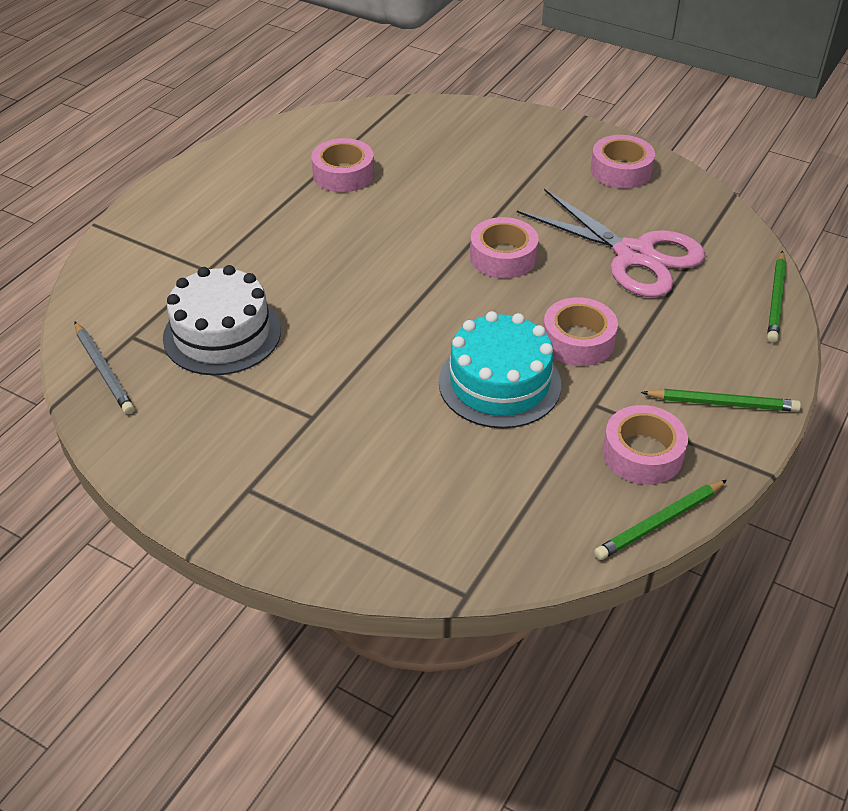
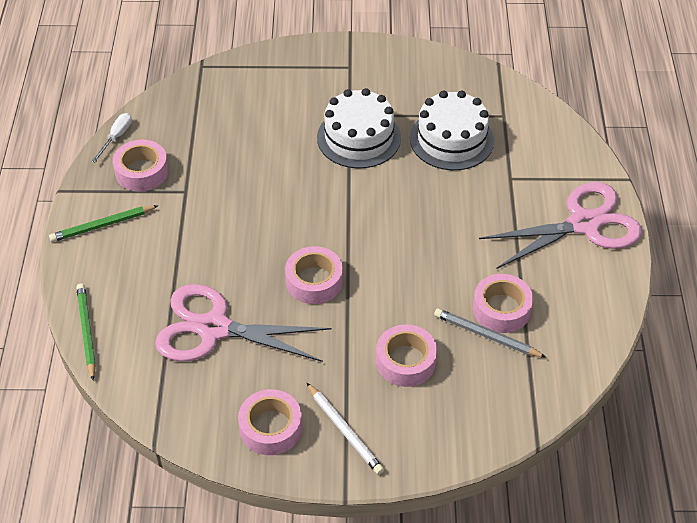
camera: 150 degrees right, 5 degrees up
grey pencil [74,321,135,414] -> grey pencil moved to [434,308,547,358]
turquoise cake [439,311,561,428] -> none
pink tape [543,297,618,366] -> pink tape moved to [376,324,437,387]
green pencil [594,480,727,560] -> white screwdriver [92,113,132,162]
none -> white pencil [306,382,384,475]
none -> white cake [317,88,401,169]
none -> pink scissors [479,182,642,269]

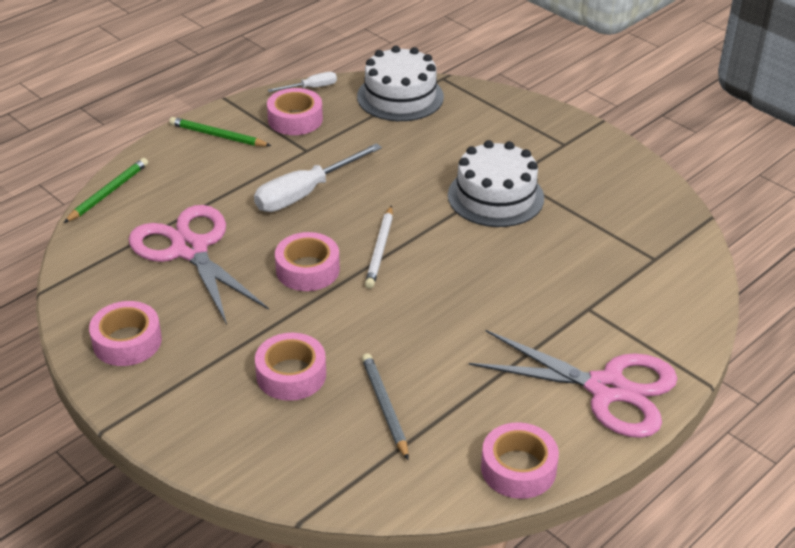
camera: 45 degrees right, 10 degrees down
white pencil [306,382,384,475] -> white pencil moved to [365,205,393,289]
white cake [410,91,494,170] -> white cake moved to [357,46,444,121]
pink tape [473,274,533,333] -> pink tape moved to [481,422,559,499]
none -> white screwdriver [254,143,382,212]

